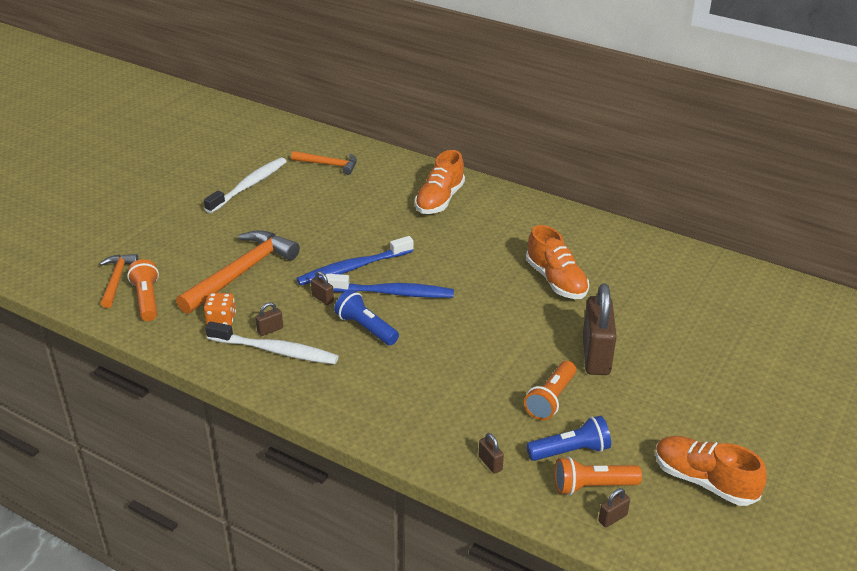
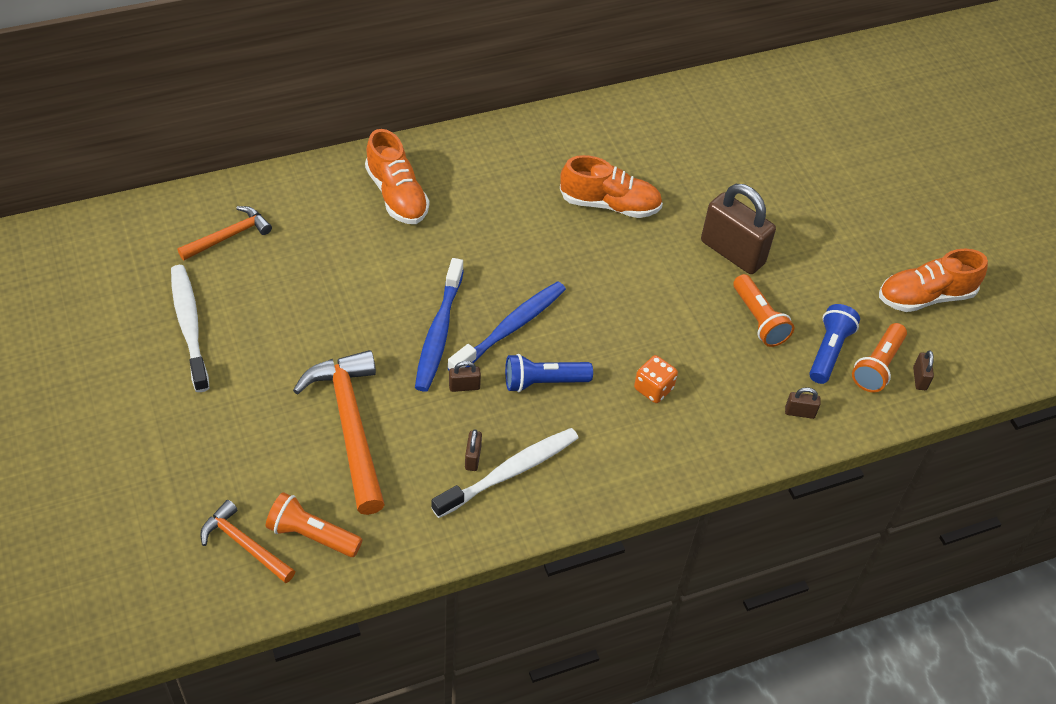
camera: 55 degrees left, 15 degrees up
orange dice [204,293,236,325] -> orange dice moved to [634,355,678,403]

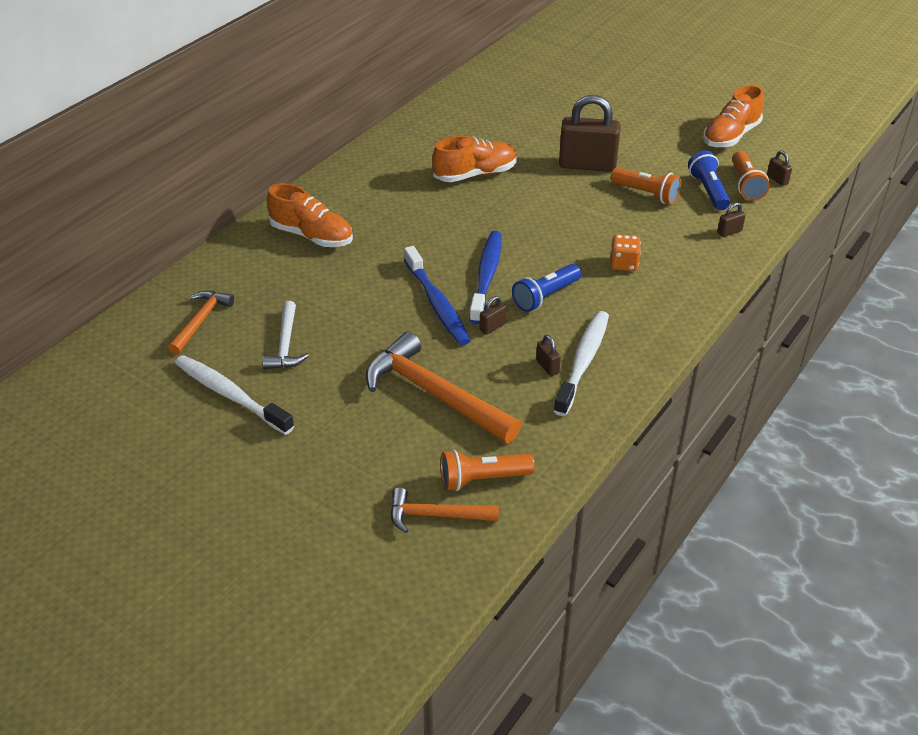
camera: 30 degrees left, 10 degrees down
none -> white hammer [262,301,309,369]

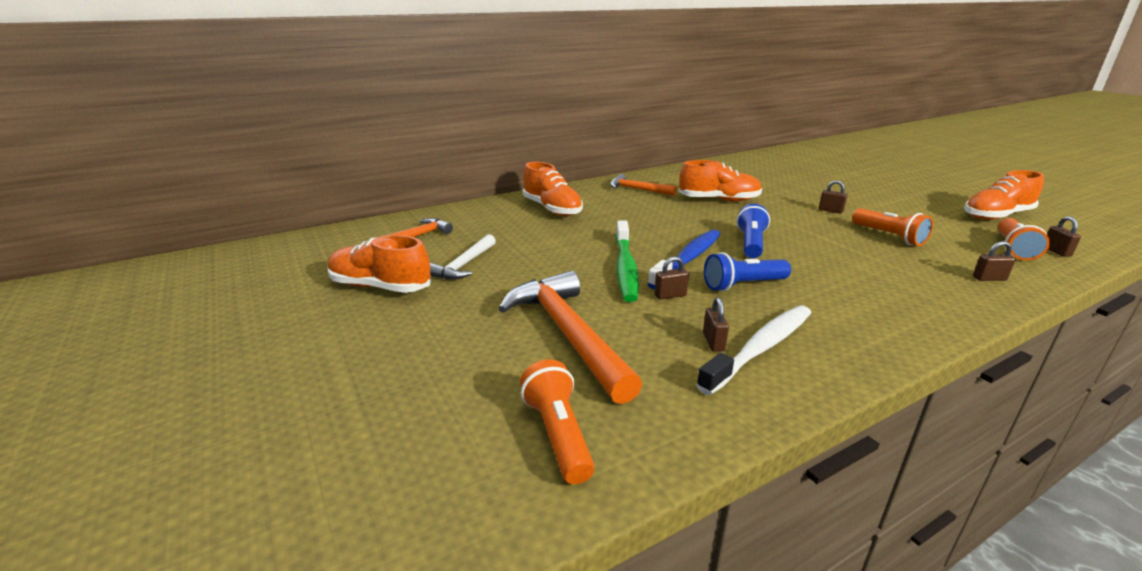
camera: 25 degrees right, 15 degrees down
white toothbrush [175,355,294,435] -> orange shoe [328,235,431,293]
orange hammer [391,487,499,533] -> orange hammer moved to [610,174,676,196]
blue toothbrush [404,246,471,346] -> green toothbrush [615,221,639,302]
orange flashlight [440,450,535,491] -> orange flashlight turned 60 degrees clockwise [520,359,595,484]
brown padlock [559,95,621,172] -> brown padlock [819,180,848,214], size x0.42
orange dice [610,234,641,271] -> none
blue flashlight [688,151,730,210] -> blue flashlight moved to [737,204,770,258]

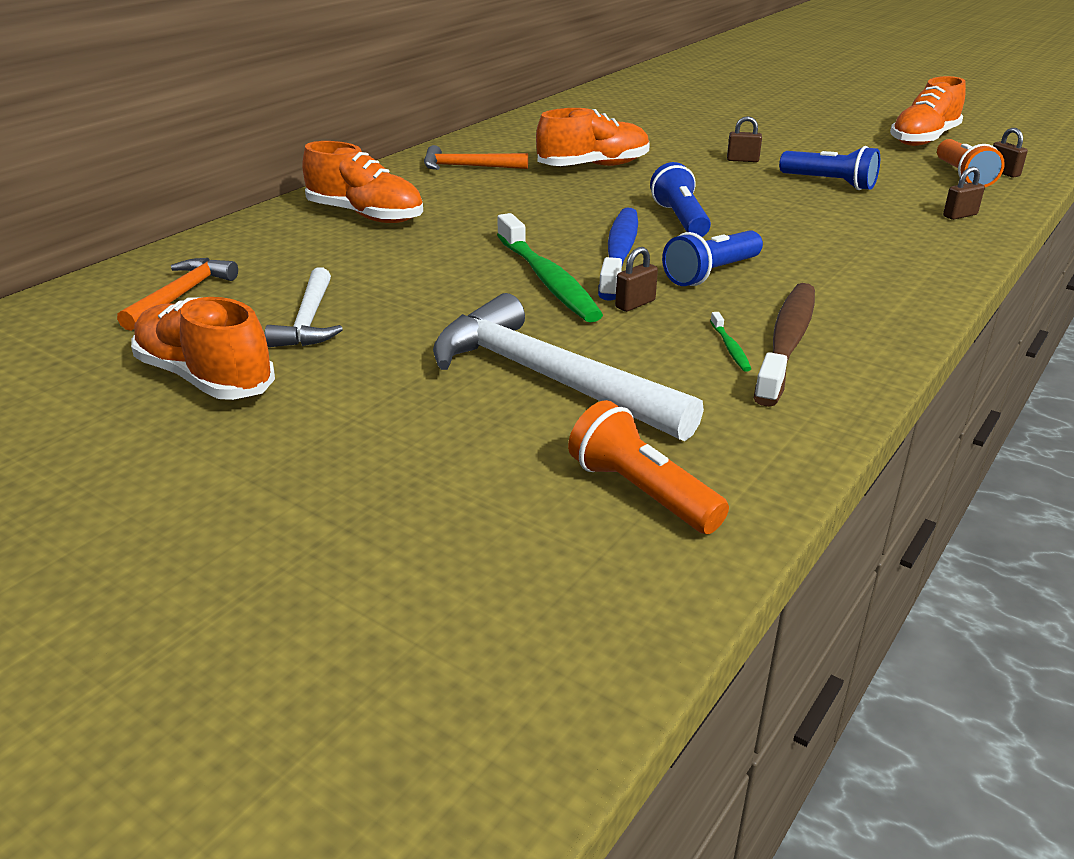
camera: 25 degrees left, 5 degrees up
orange shoe [328,235,431,293] -> orange shoe turned 45 degrees clockwise [131,297,275,400]
orange hammer [498,271,642,404] -> white hammer [433,293,704,441]
white toothbrush [696,306,811,395] -> brown toothbrush [754,283,815,407]
brown padlock [703,297,729,352] -> green toothbrush [710,312,751,372]
orange flashlight [852,208,933,246] -> blue flashlight [779,146,880,190]

